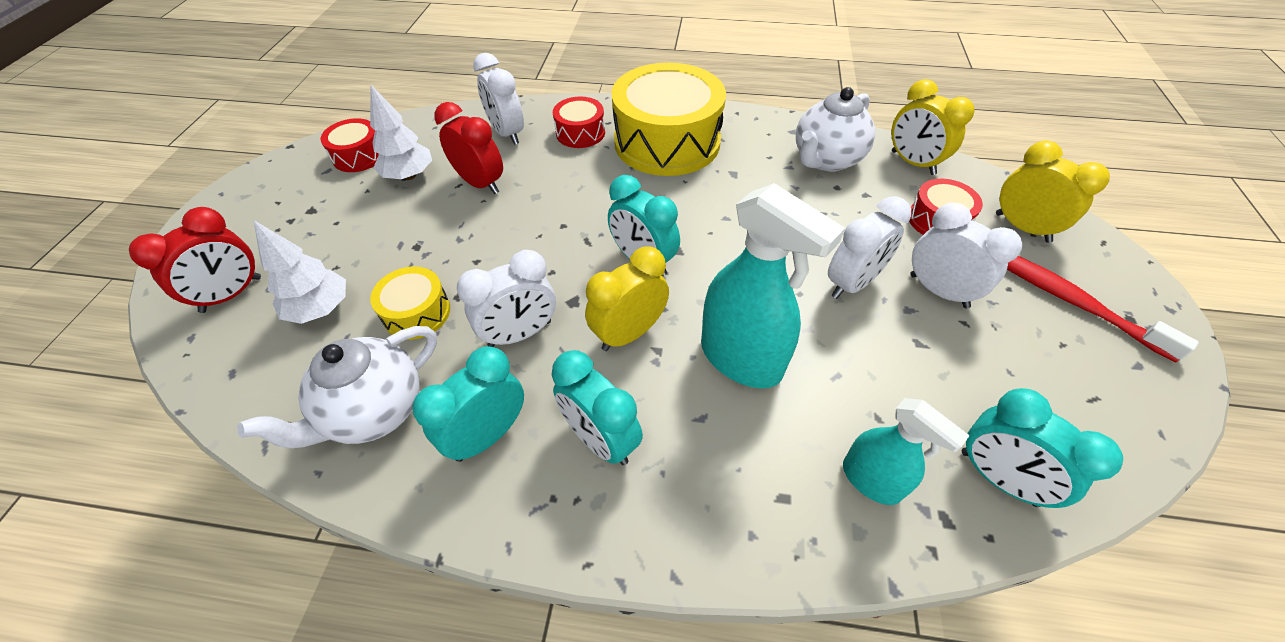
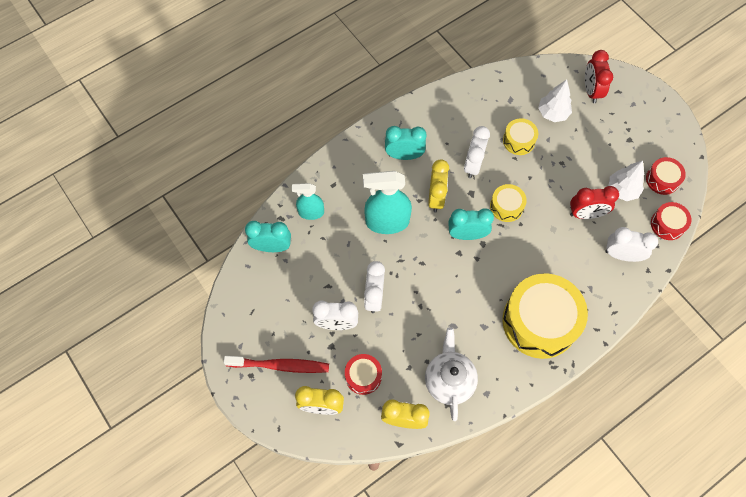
camera: 135 degrees right, 15 degrees up
white teapot [237,326,437,448] -> none
turquoise clock [412,346,524,462] -> none
red drum [553,97,605,148] -> red drum moved to [651,202,691,240]
none -> yellow drum [490,184,527,222]

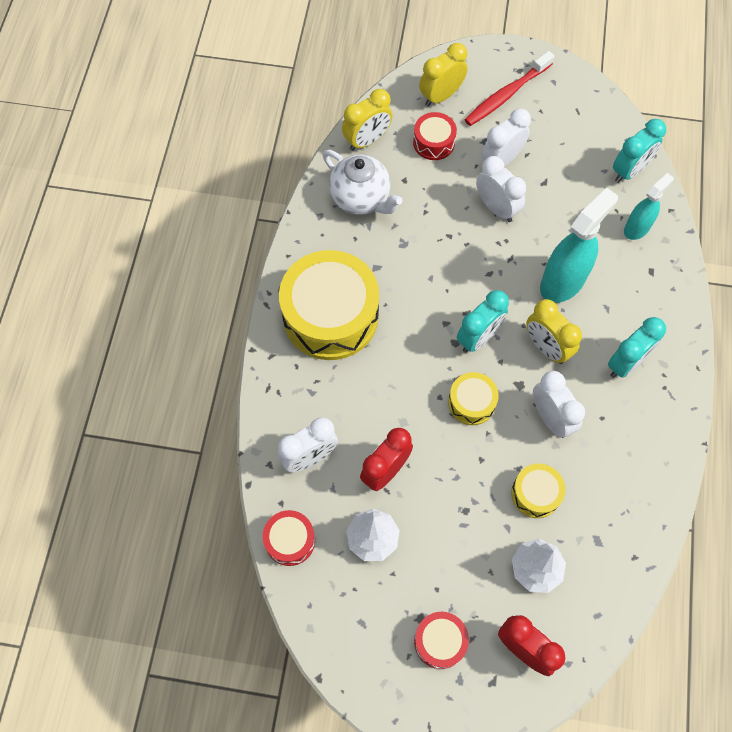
camera: 135 degrees right, 0 degrees up
red drum [646,157,686,195] -> red drum moved to [414,612,469,669]

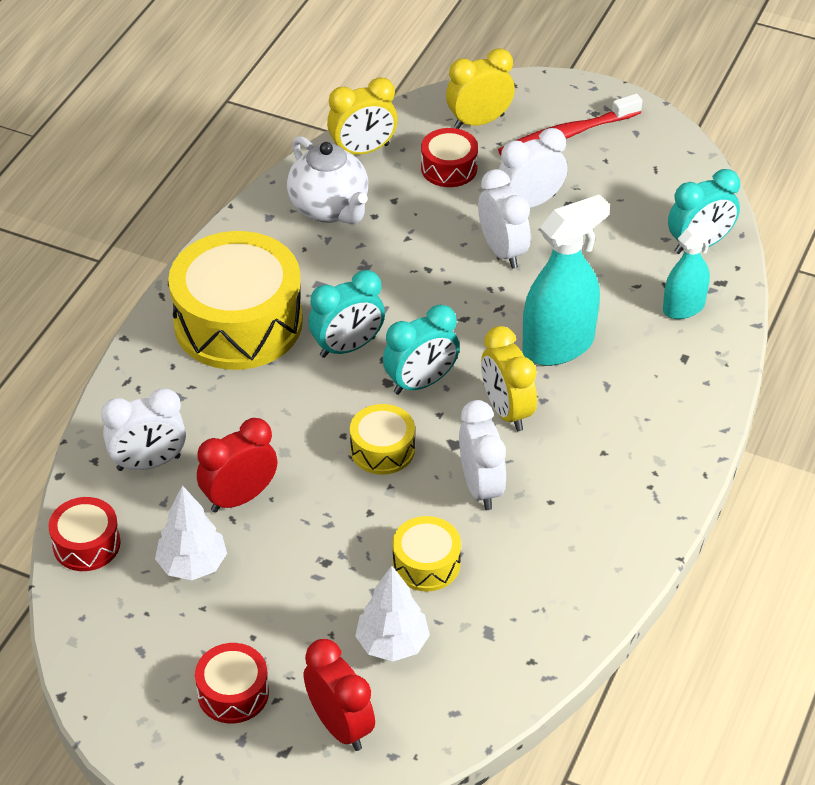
camera: 15 degrees right, 20 degrees down
turquoise clock [608,317,666,378] -> turquoise clock moved to [309,270,385,358]

